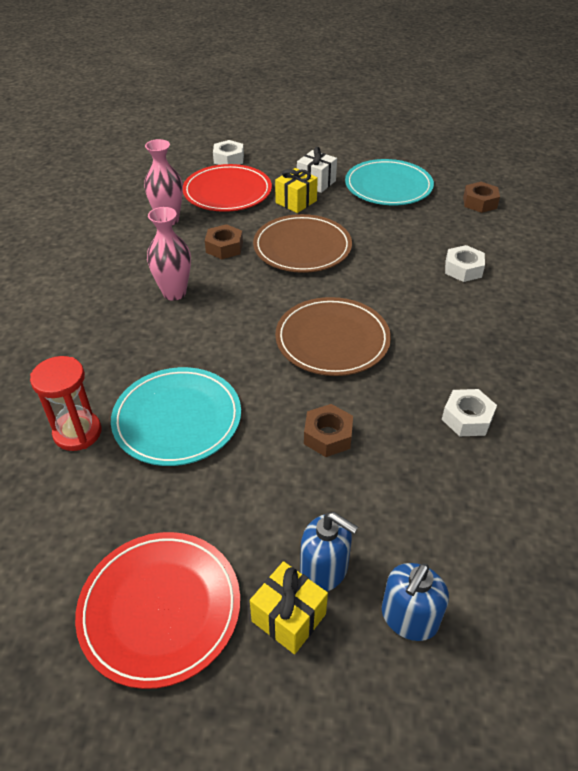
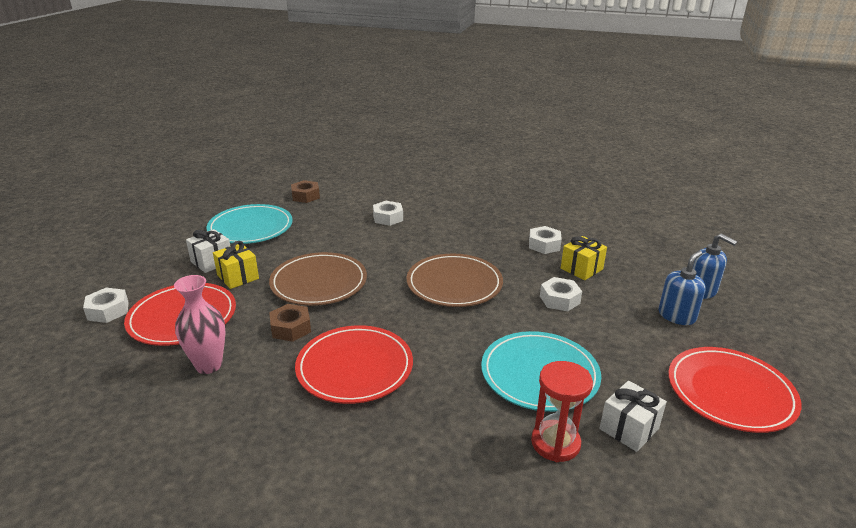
camera: 80 degrees left, 15 degrees down
pink vase [147,207,191,301] -> red plate [295,325,413,404]
yellow gift [250,561,328,654] -> yellow gift moved to [561,236,607,280]
brown nut [304,404,353,457] -> white nut [540,277,582,311]
none -> white gift [599,381,667,452]

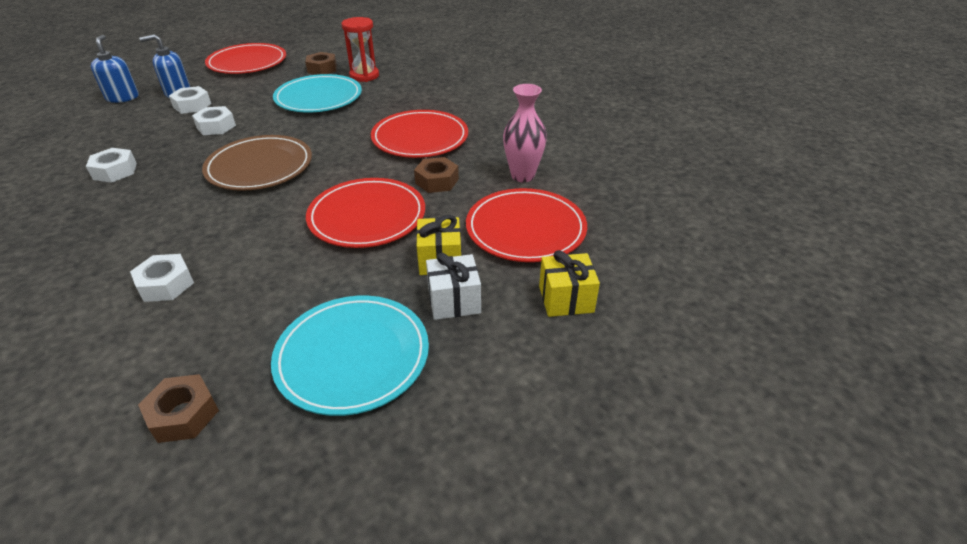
camera: 145 degrees left, 10 degrees up
white nut [83,288,129,323] -> white nut moved to [169,86,211,114]
brown plate [269,252,367,306] -> red plate [306,178,425,248]
yellow gift [561,236,607,280] -> yellow gift moved to [539,250,600,317]
white gift [599,381,667,452] -> brown nut [305,52,337,75]

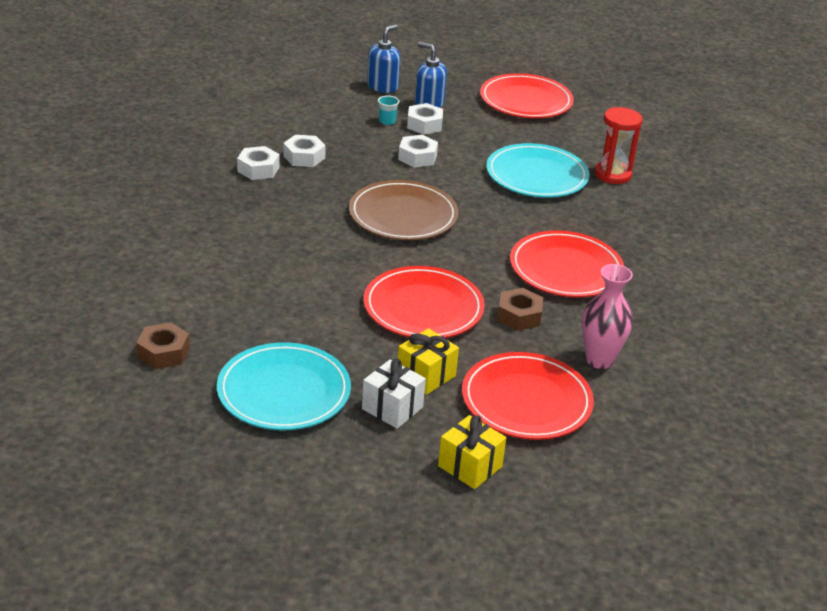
camera: 45 degrees right, 5 degrees down
white nut [130,254,194,302] -> white nut moved to [237,146,280,180]
brown nut [305,52,337,75] -> none
none -> turquoise cup [378,96,399,125]

